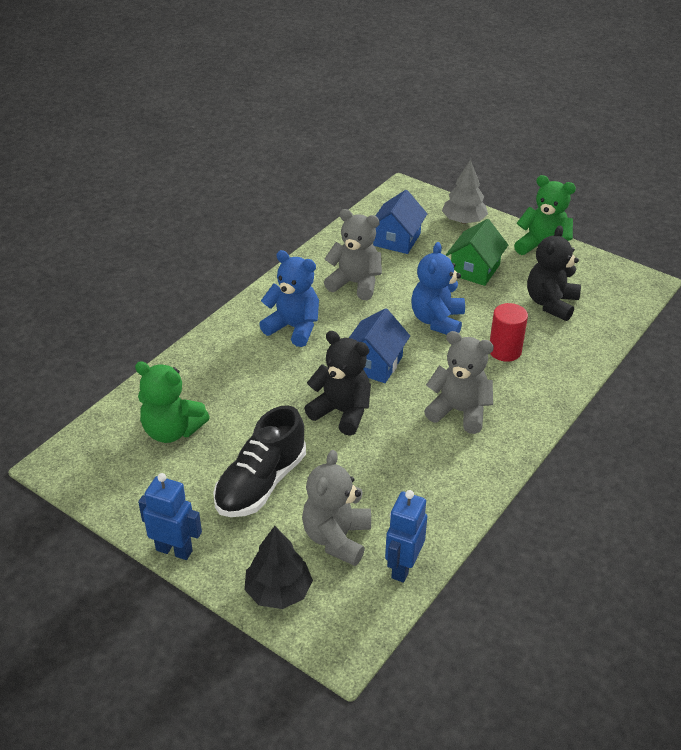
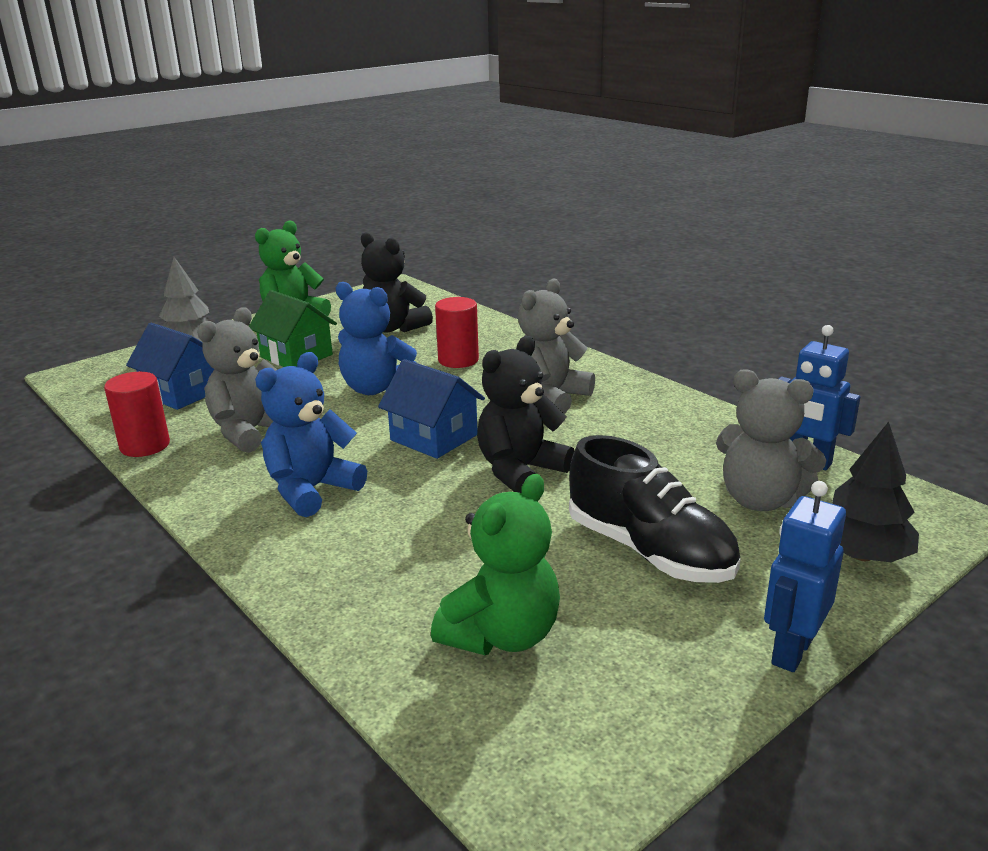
camera: 75 degrees left, 15 degrees down
none -> red cylinder [104,372,170,457]

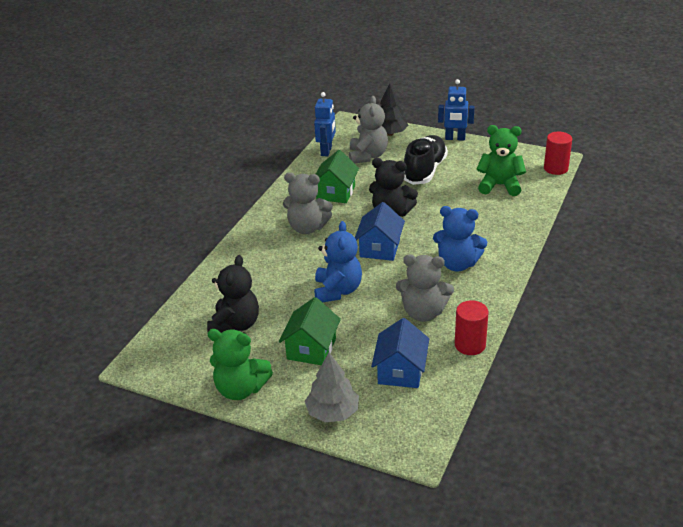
camera: 115 degrees left, 10 degrees up
red cylinder [435,297,479,368] -> red cylinder moved to [544,132,572,175]
none -> green house [316,150,359,203]

